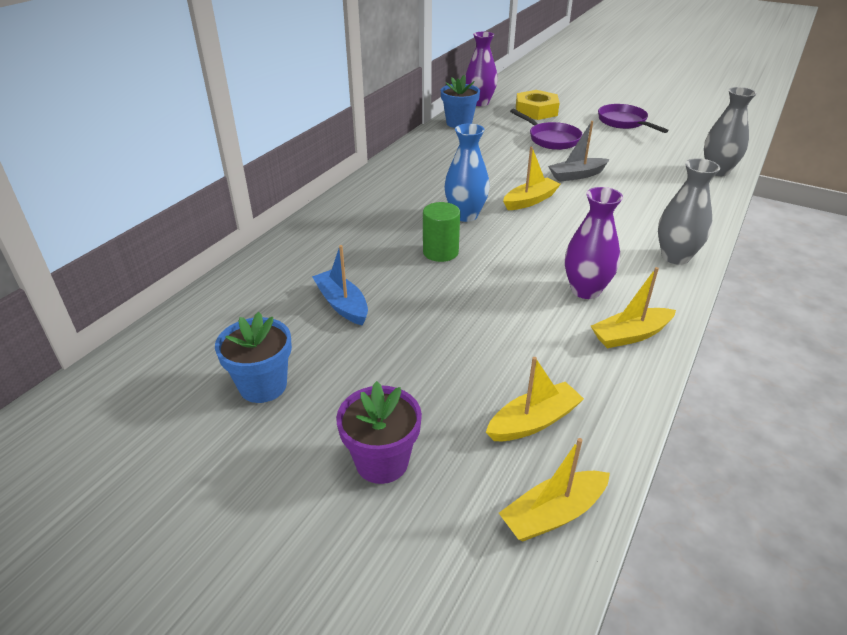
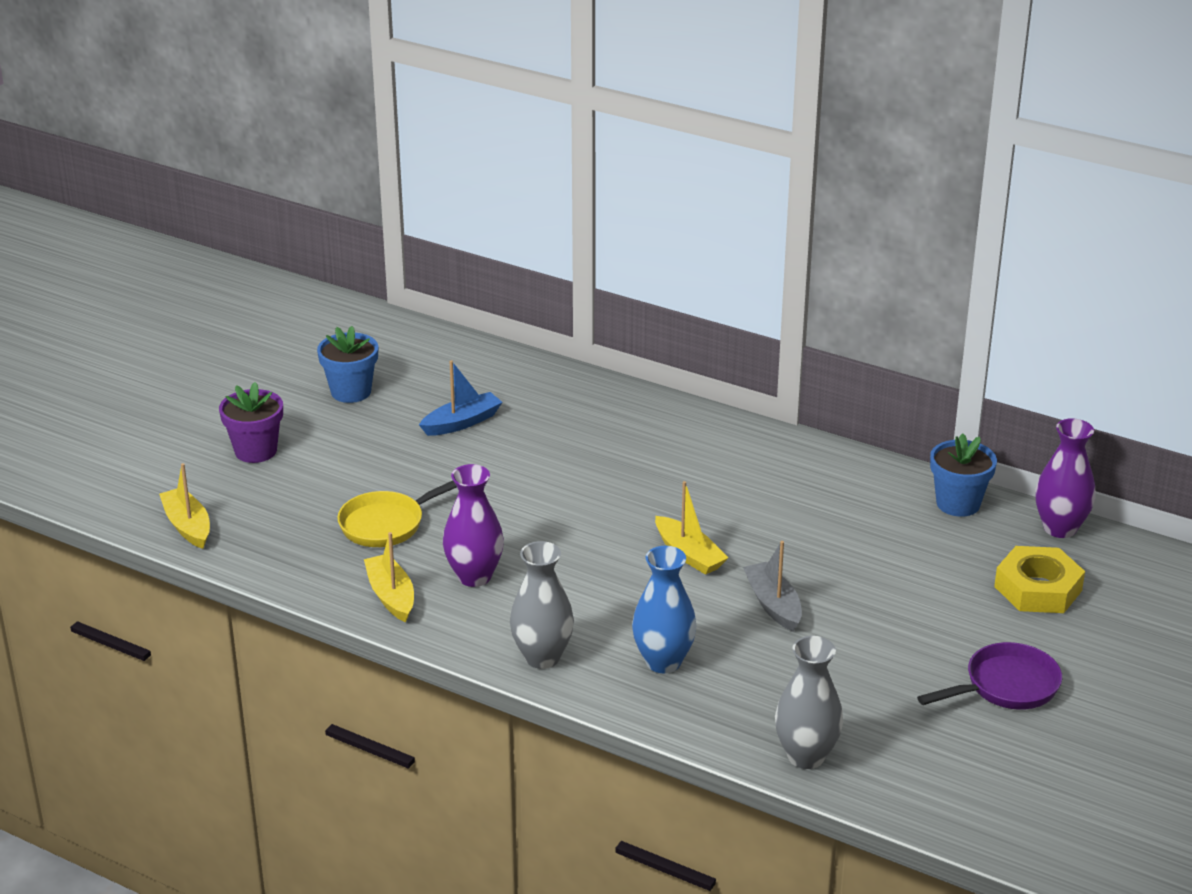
camera: 90 degrees right, 5 degrees down
green cylinder [423,202,460,262] -> none
blue vase [444,124,490,222] -> blue vase moved to [632,546,697,673]
yellow boat [486,357,584,441] -> none
purple pan [510,109,583,150] -> none
none -> yellow pan [337,481,457,547]

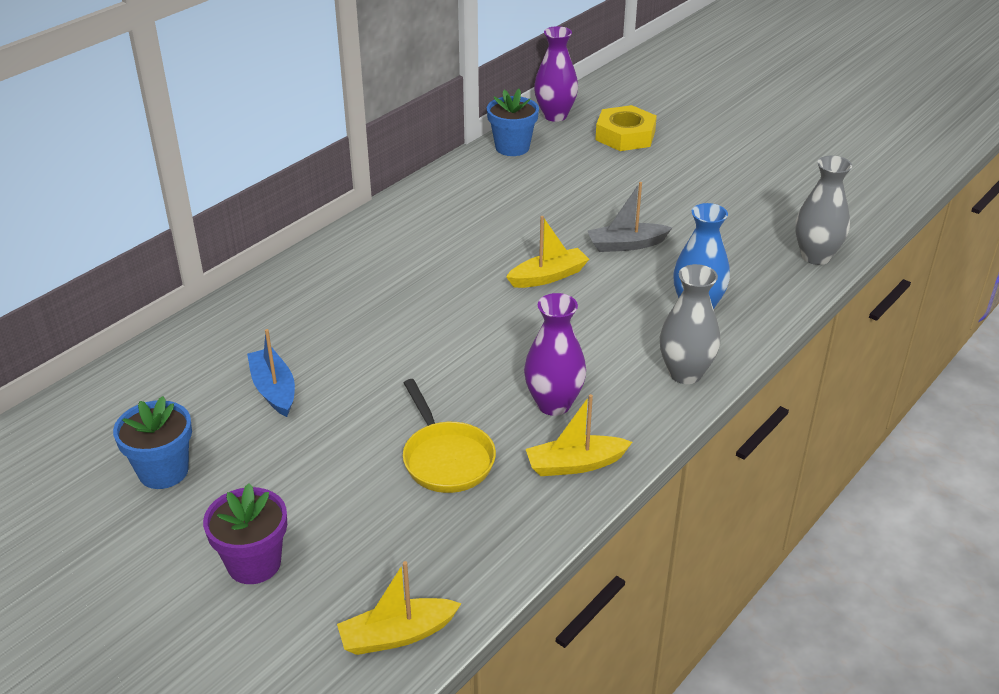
camera: 80 degrees left, 5 degrees up
purple pan [917,642,1062,710] -> none

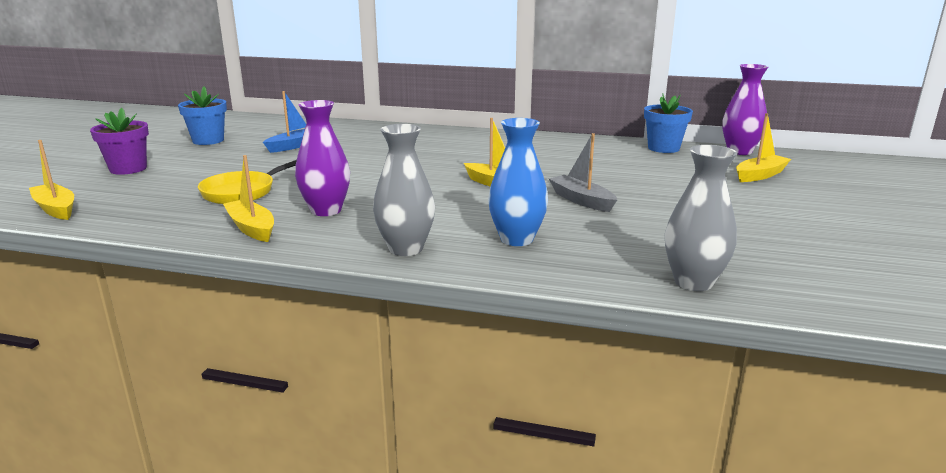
camera: 65 degrees right, 15 degrees down
yellow nut [595,105,657,151] -> yellow boat [736,113,791,182]

